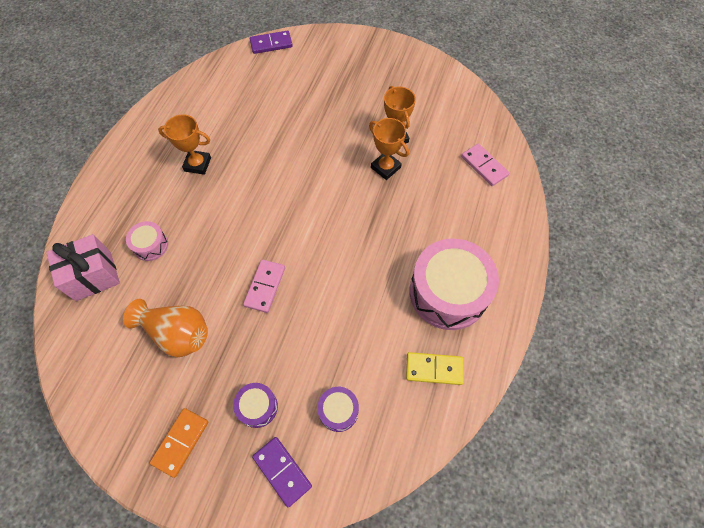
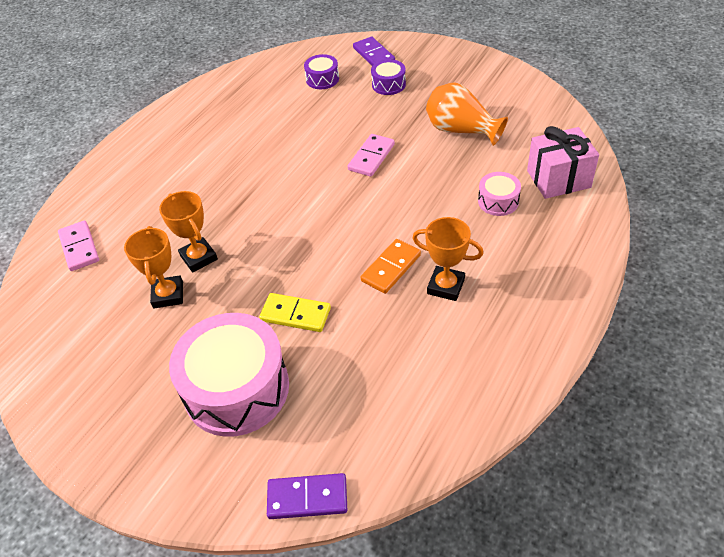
camera: 165 degrees left, 15 degrees down
orange domino [150,408,208,478] -> orange domino moved to [361,239,421,294]
yellow domino [406,352,464,385] -> yellow domino moved to [259,293,331,332]
pink drum [409,239,499,330] -> pink drum moved to [169,313,289,437]

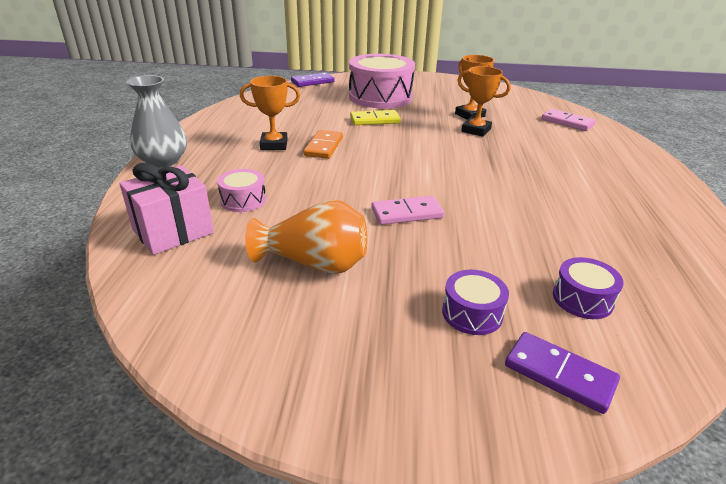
camera: 150 degrees right, 15 degrees down
pink domino [347,134,395,177] -> pink domino turned 75 degrees clockwise [371,196,444,225]
none -> grey vase [126,75,187,168]

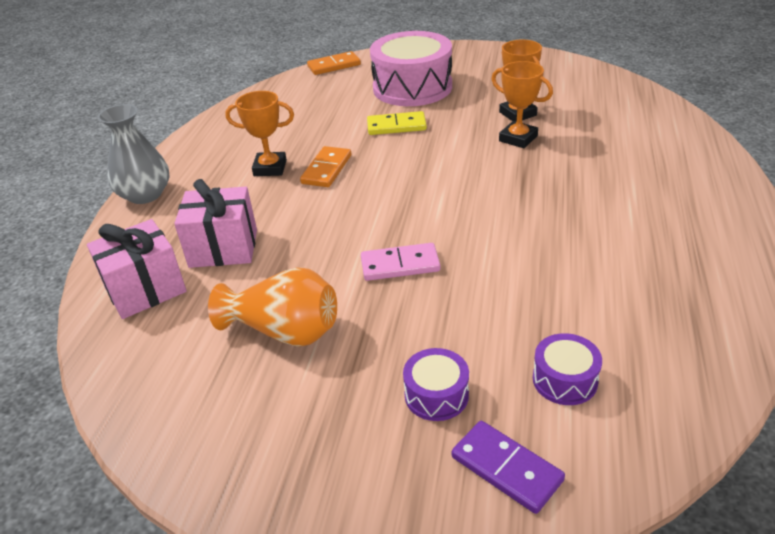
camera: 10 degrees right, 5 degrees up
pink drum [217,169,266,212] -> pink gift [174,179,257,268]
purple domino [291,72,335,87] -> orange domino [307,51,361,75]
pink domino [542,109,596,131] -> none

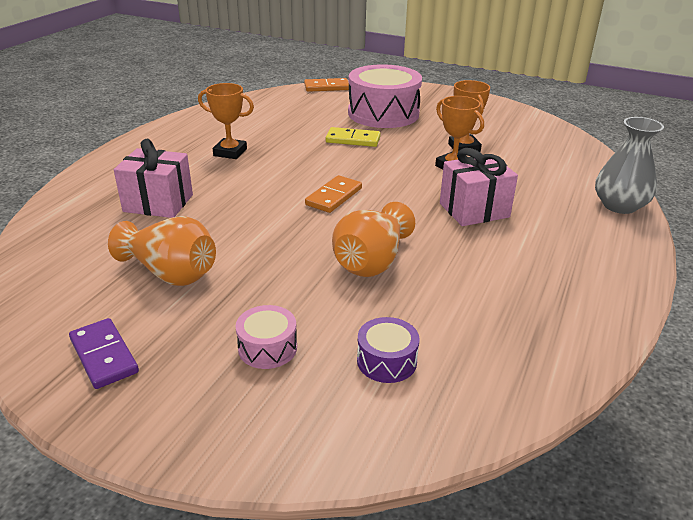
camera: 10 degrees right, 5 degrees down
pink gift [87,219,187,319] -> pink gift moved to [440,148,518,226]
grey vase [98,104,170,204] -> grey vase moved to [595,117,664,214]
orange domino [300,146,351,187] -> orange domino moved to [305,175,362,213]
pink domino [361,243,440,281] -> none
purple drum [403,348,469,421] -> pink drum [235,305,297,369]
purple domino [452,421,565,514] -> purple domino moved to [69,318,139,389]
none -> orange vase [332,202,415,277]

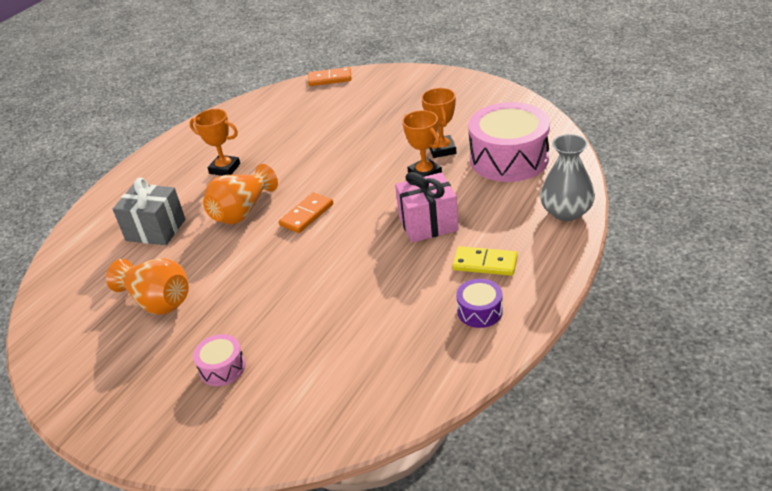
camera: 10 degrees right, 5 degrees up
purple domino [69,318,139,389] -> none
pink gift [114,139,193,218] -> grey gift [113,178,186,245]
yellow domino [326,127,381,147] -> yellow domino moved to [452,246,518,276]
orange vase [332,202,415,277] -> orange vase moved to [203,164,278,224]
pink drum [348,64,422,128] -> pink drum moved to [468,102,550,182]
purple drum [357,317,419,383] -> purple drum moved to [456,279,503,328]

